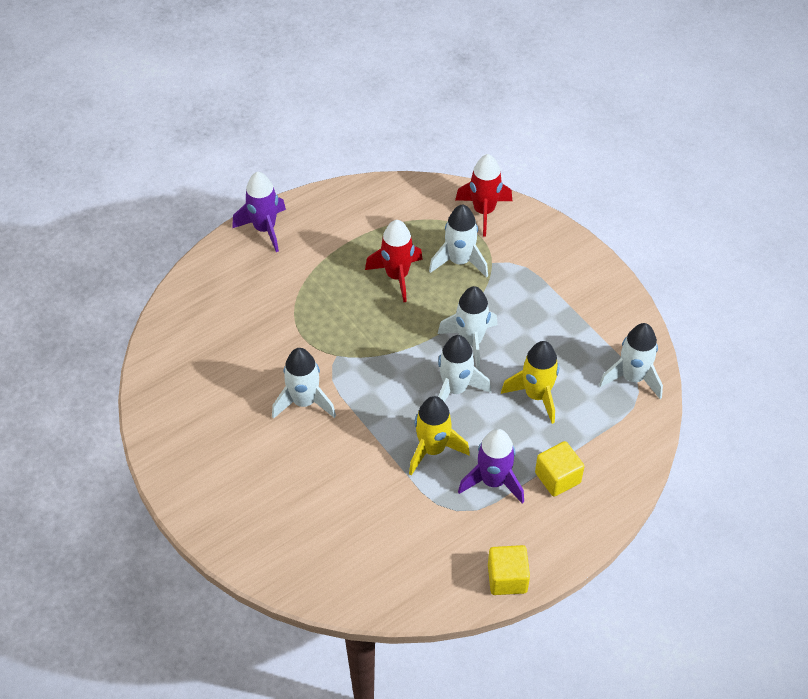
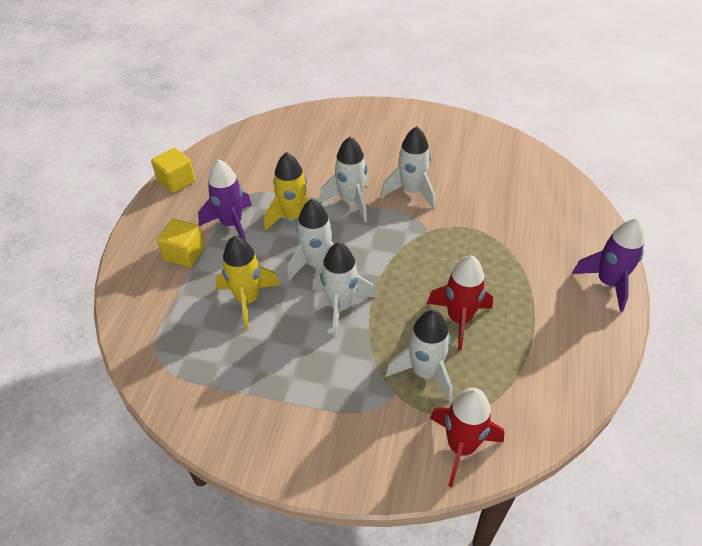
camera: 140 degrees right, 5 degrees down
white rocket [599,323,663,399] -> white rocket moved to [319,137,369,222]

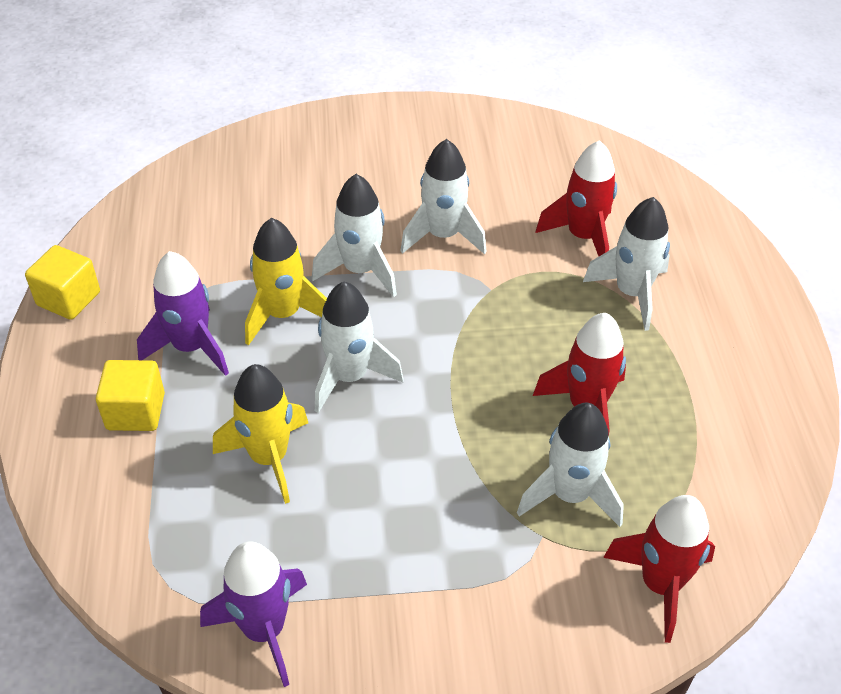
camera: 20 degrees left, 0 degrees up
white rocket [312,242,375,336] -> white rocket moved to [583,197,670,331]
purple rocket [572,218,645,312] -> purple rocket moved to [200,541,307,687]
none -> red rocket [535,140,617,256]

